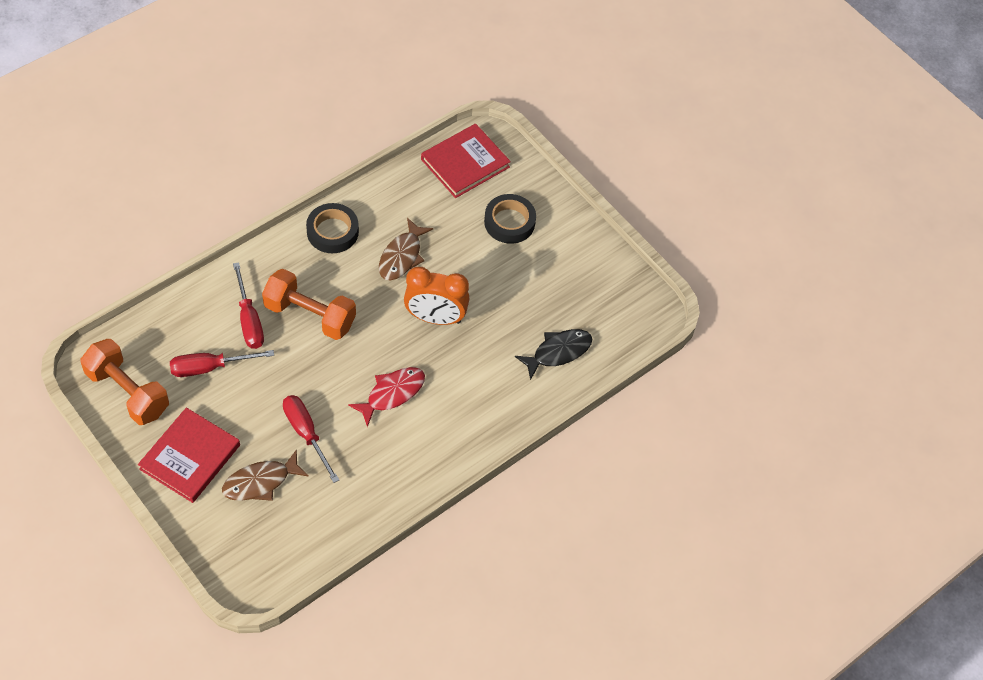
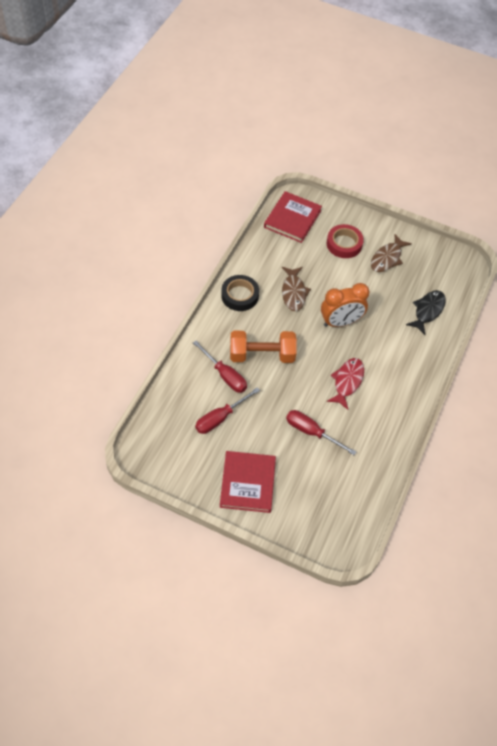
camera: 25 degrees left, 0 degrees up
orange dumbbell [81,339,169,425] -> none
brown fish [222,449,309,501] -> brown fish moved to [371,234,412,272]
black tape [484,194,536,244] -> red tape [327,224,364,258]

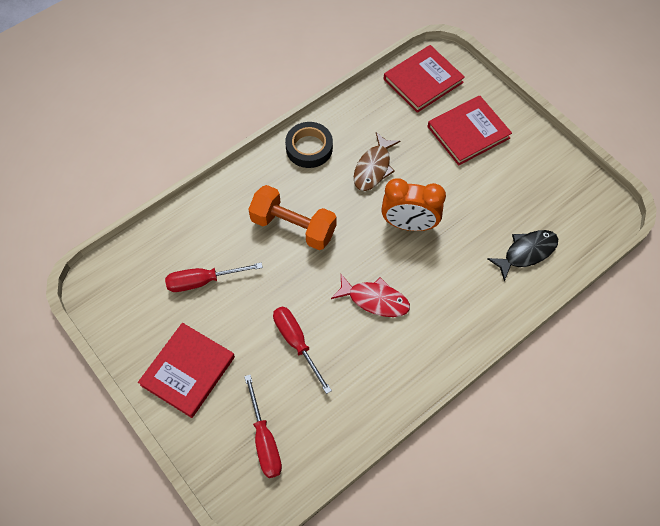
camera: 30 degrees right, 5 degrees up
red screwdriver [193,341,247,393] -> red screwdriver moved to [244,375,282,478]
red tape [327,224,364,258] -> red book [428,95,512,166]
red fish [327,358,364,410] -> red fish turned 60 degrees clockwise [331,274,410,317]
brown fish [371,234,412,272] -> none

